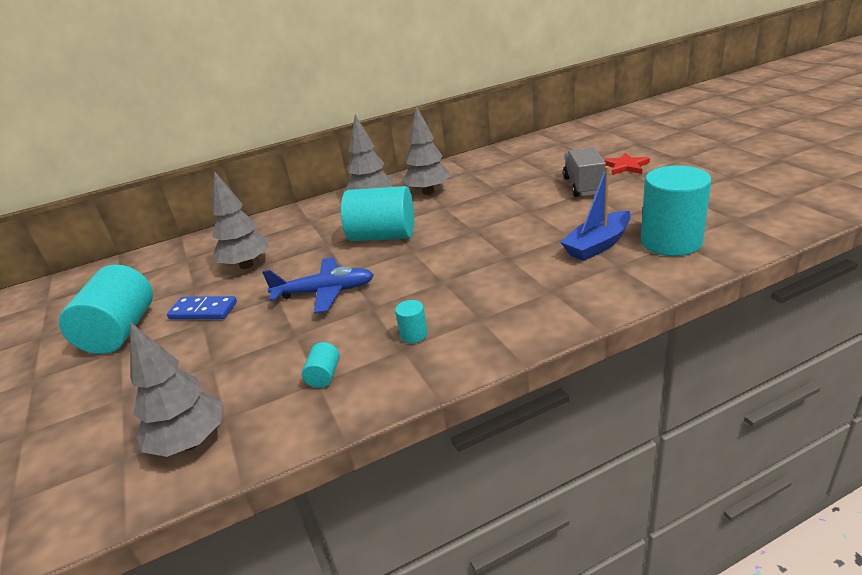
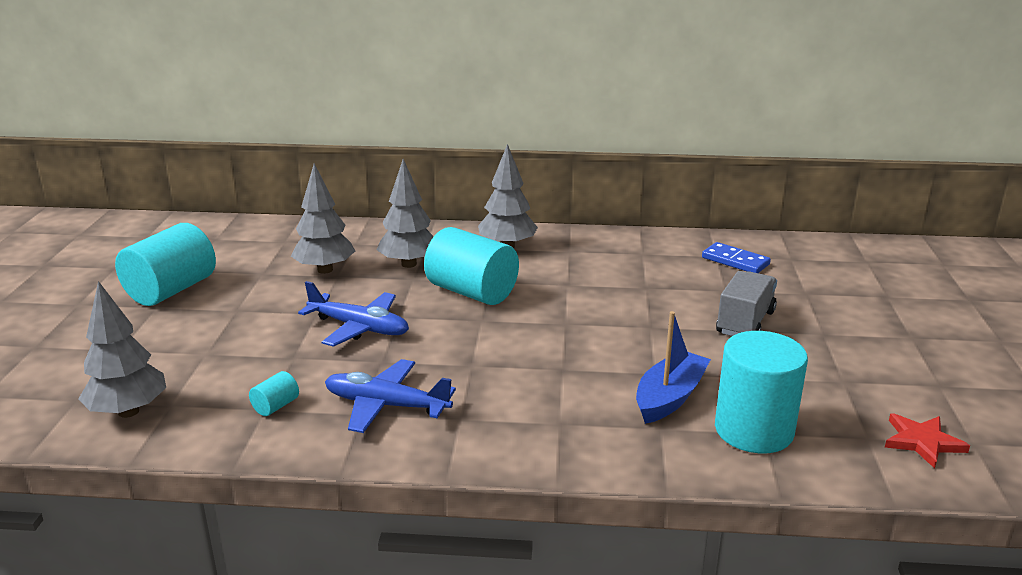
camera: 25 degrees right, 5 degrees down
blue domino [167,296,237,319] -> blue domino moved to [702,242,771,273]
turquoise cylinder [395,300,428,343] -> blue plane [325,359,456,433]
grey tree [402,106,451,195] -> grey tree moved to [377,159,434,268]
blue boat [560,166,631,261] -> blue boat turned 135 degrees clockwise [636,311,711,424]
red star [603,152,650,175] -> red star moved to [885,413,970,468]

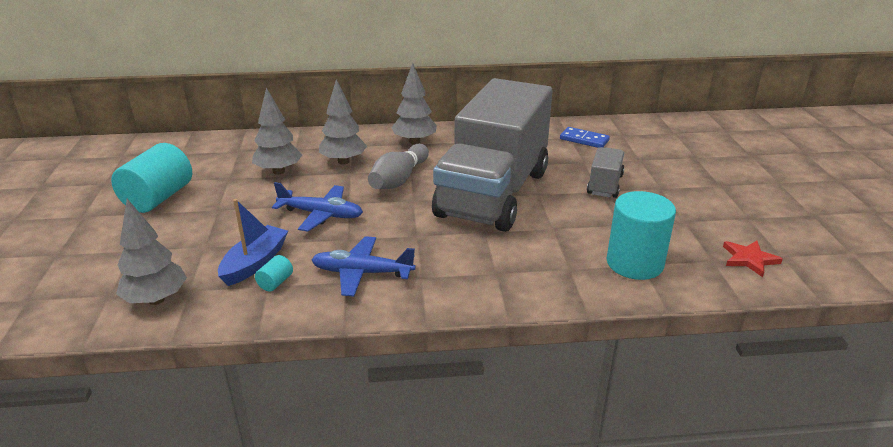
camera: 10 degrees left, 5 degrees up
turquoise cylinder [424,227,519,305] -> grey bowling pin [368,144,429,189]
blue boat [636,311,711,424] -> blue boat moved to [218,199,288,286]
none -> grey truck [432,78,552,232]

